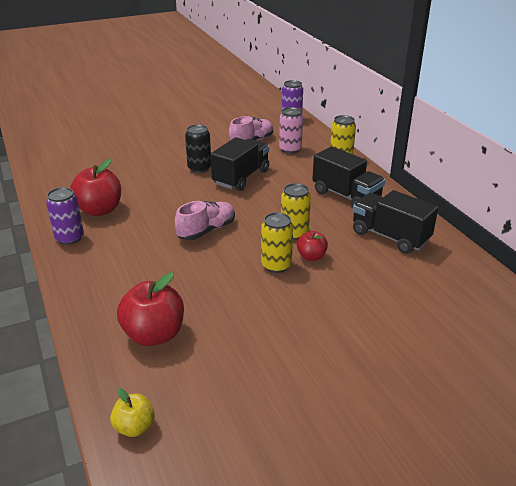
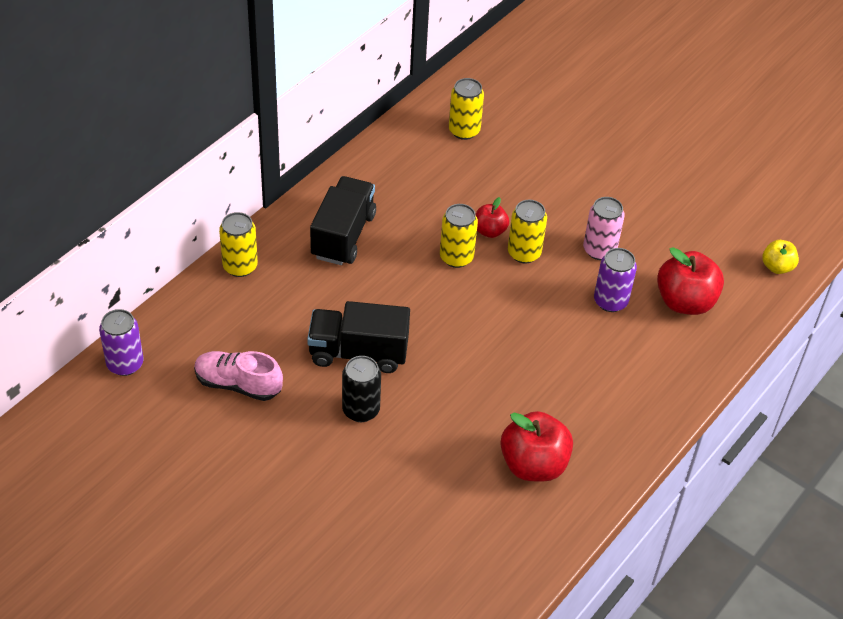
camera: 120 degrees left, 15 degrees up
purple can [46,187,84,245] -> purple can moved to [594,248,637,312]
pink shoe [175,201,235,240] -> none
pink can [279,107,303,154] -> pink can moved to [583,197,625,260]
black truck [353,190,438,254] -> none
none -> yellow can [449,78,484,140]

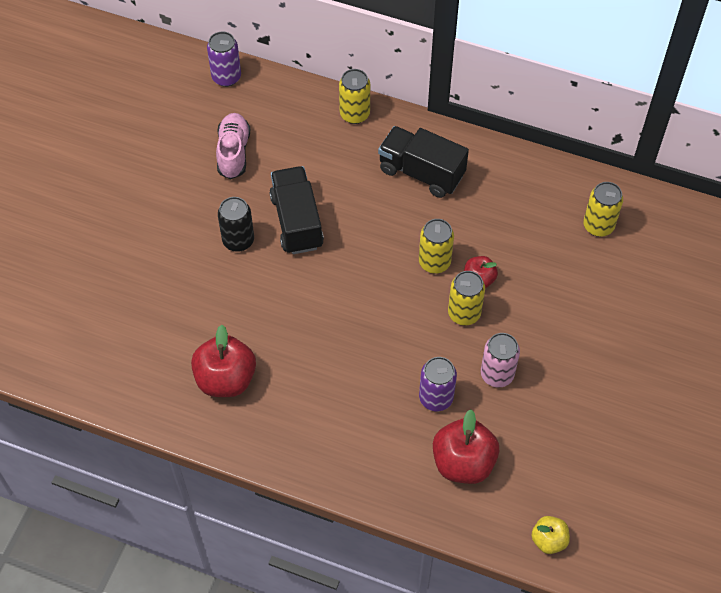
camera: 75 degrees right, 10 degrees up
black truck [310,176,376,265] -> black truck turned 150 degrees counterclockwise [378,126,469,198]

